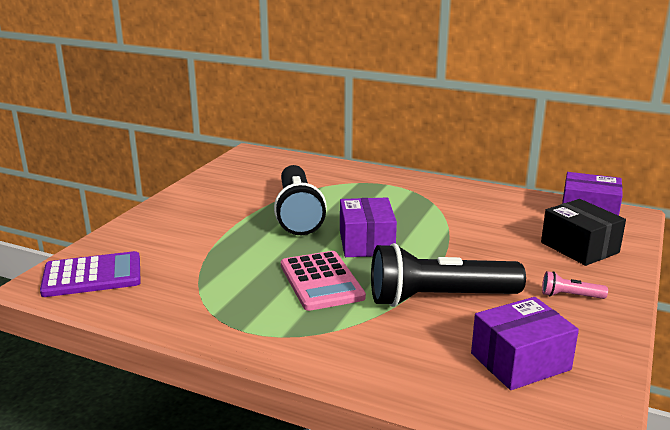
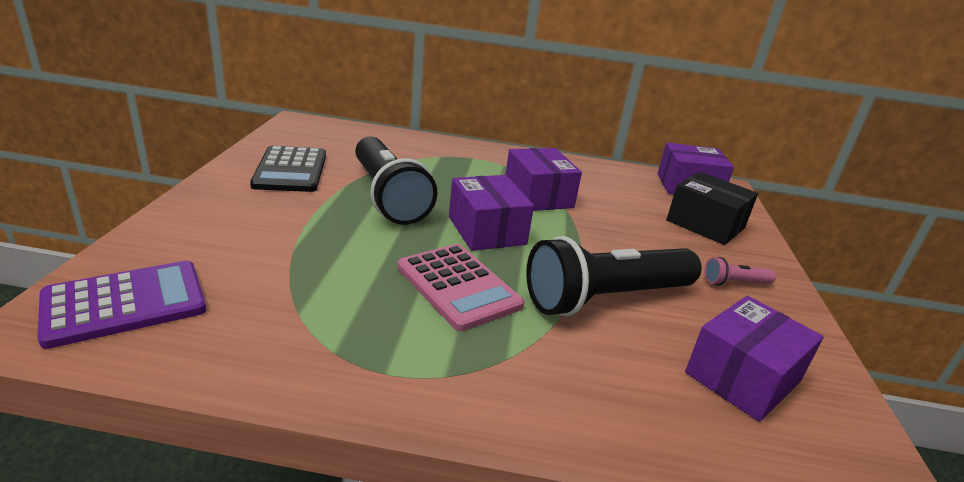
camera: 20 degrees left, 5 degrees up
none -> black calculator [250,146,326,192]
none -> purple box [506,148,582,211]

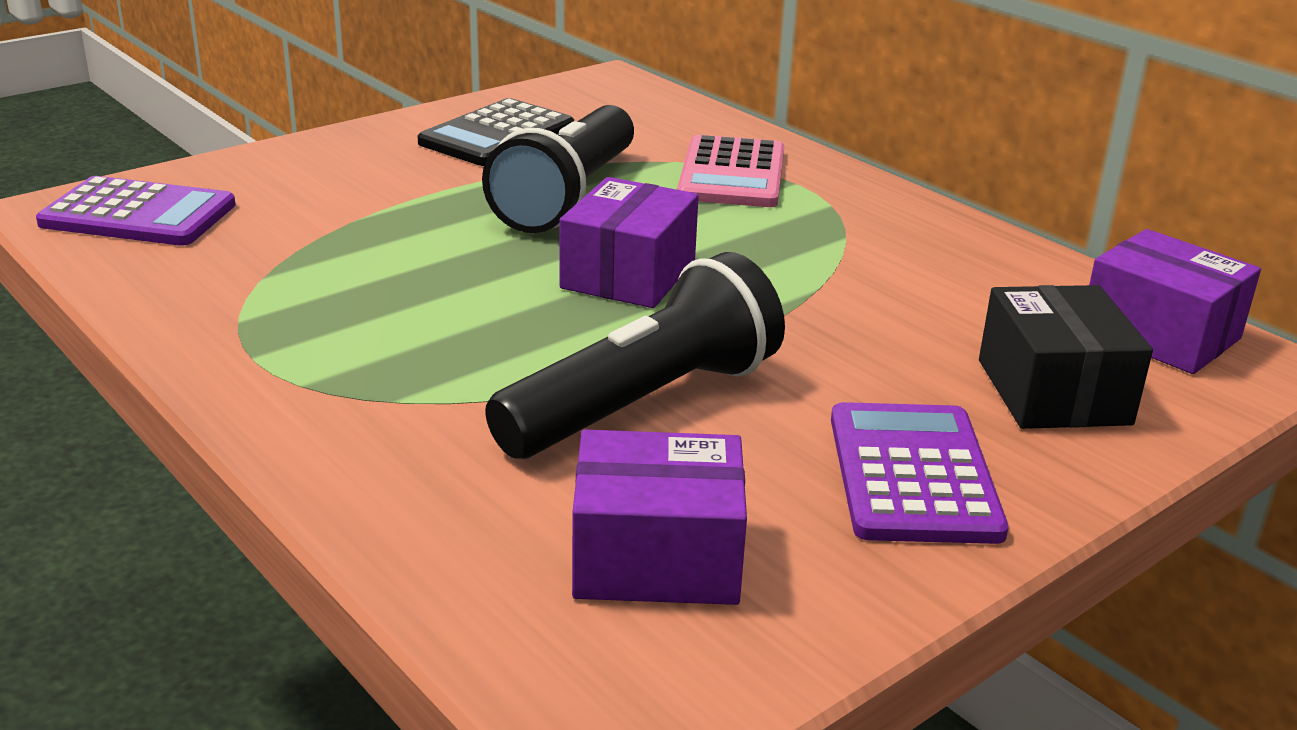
camera: 45 degrees right, 0 degrees up
pink calculator [397,244,524,331] -> pink calculator moved to [677,135,784,207]
purple box [506,148,582,211] -> none
black flashlight [526,236,702,316] -> black flashlight turned 120 degrees clockwise [485,252,785,459]
pink flashlight [704,257,776,286] -> purple calculator [831,402,1009,544]

